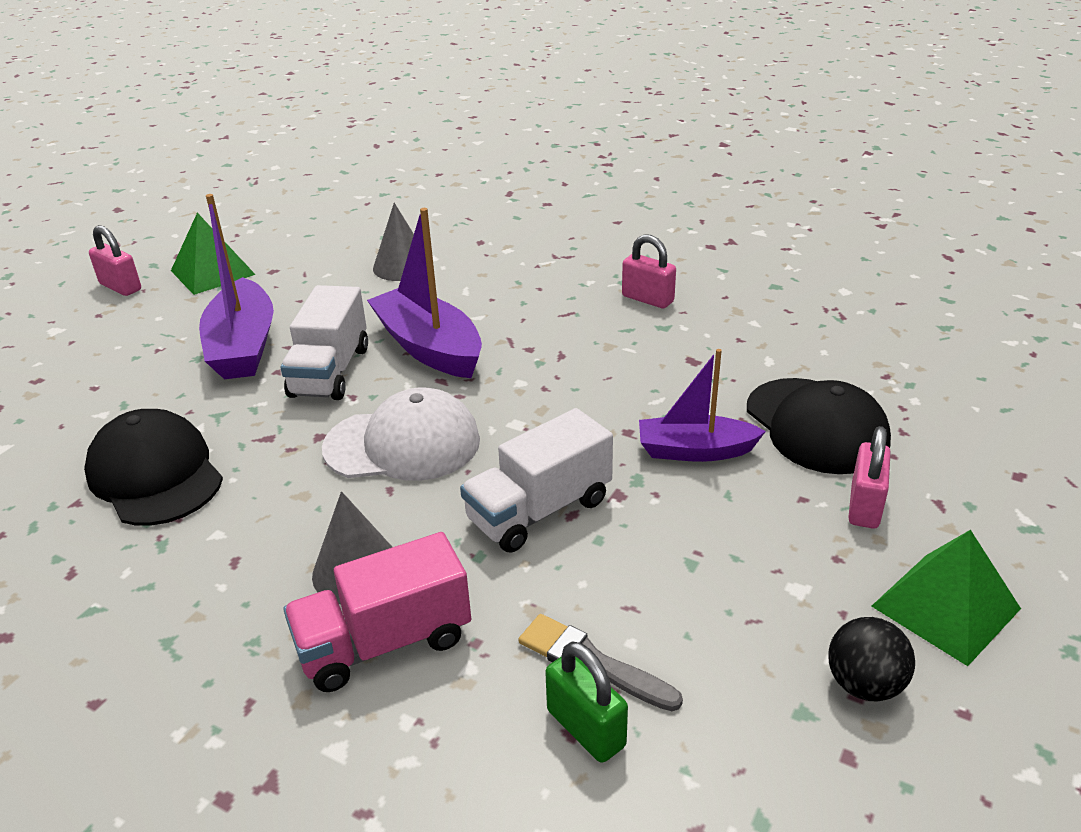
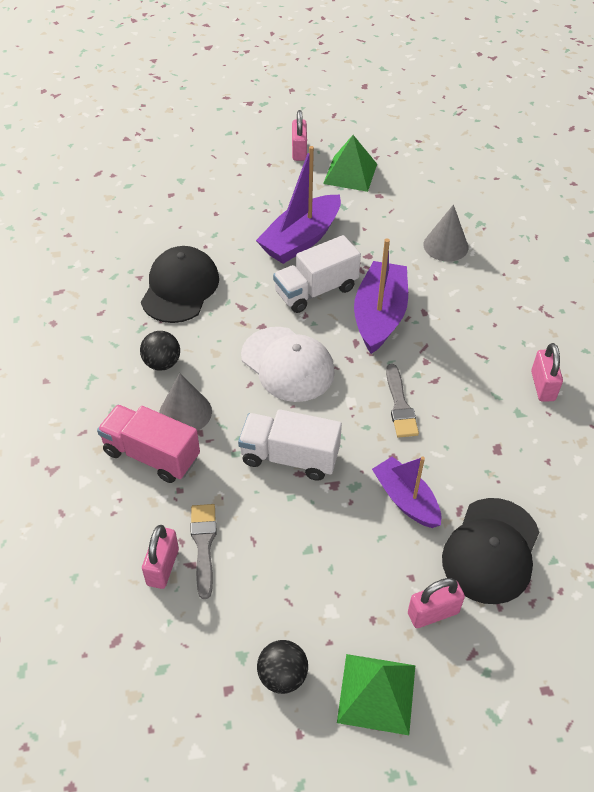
camera: 50 degrees right, 15 degrees up
green padlock [545,642,628,763] -> pink padlock [142,525,179,589]
none -> black ball [140,331,180,371]
none -> grey brush [386,364,419,438]

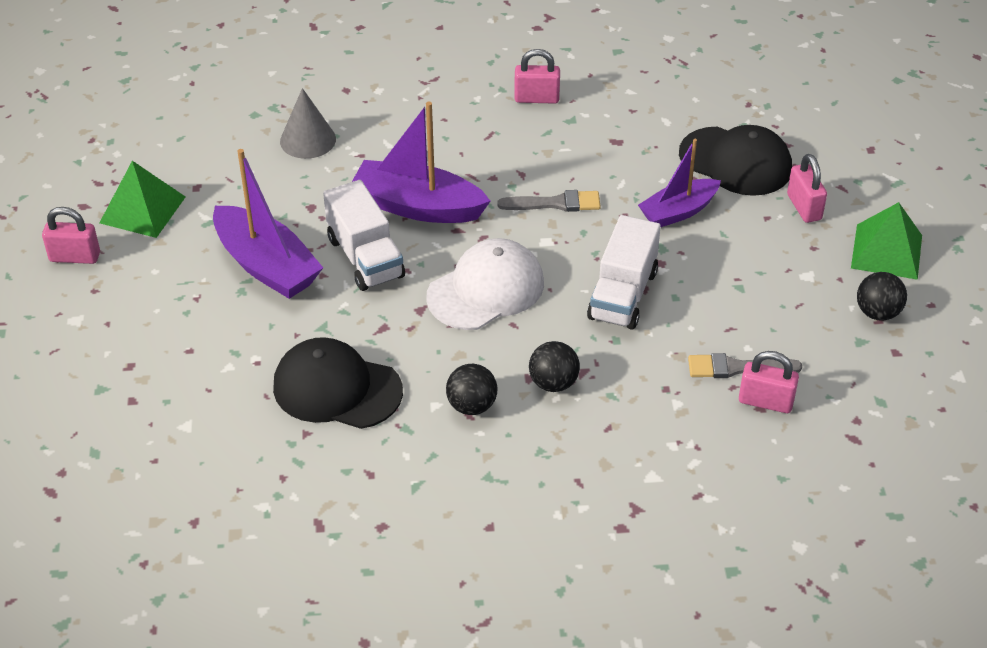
camera: 85 degrees left, 5 degrees down
pink truck [97,405,200,483] -> none
grey cone [159,373,212,431] -> black ball [529,341,580,392]

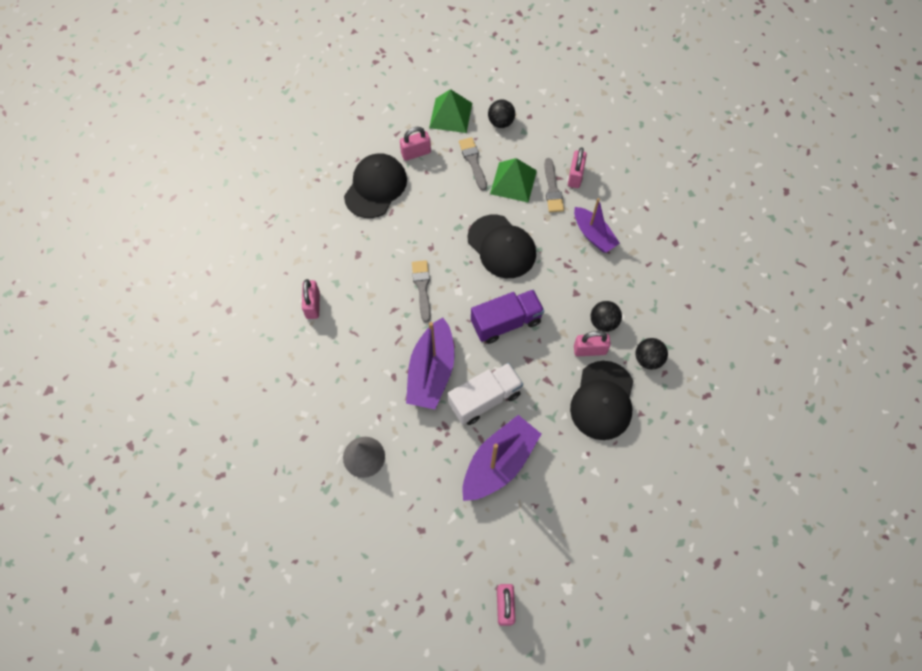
camera: 95 degrees left, 20 degrees up
green pyramid [99,161,185,238] -> green pyramid moved to [490,158,537,203]
white cap [426,238,544,330] -> purple truck [471,290,544,344]
black ball [529,341,580,392] -> black ball moved to [635,338,668,370]
white truck [587,215,661,330] -> black cap [467,215,536,278]
purple boat [638,139,721,227] -> purple boat moved to [574,198,620,253]
none -> grey brush [459,137,487,191]
none -> pink padlock [574,331,611,356]

